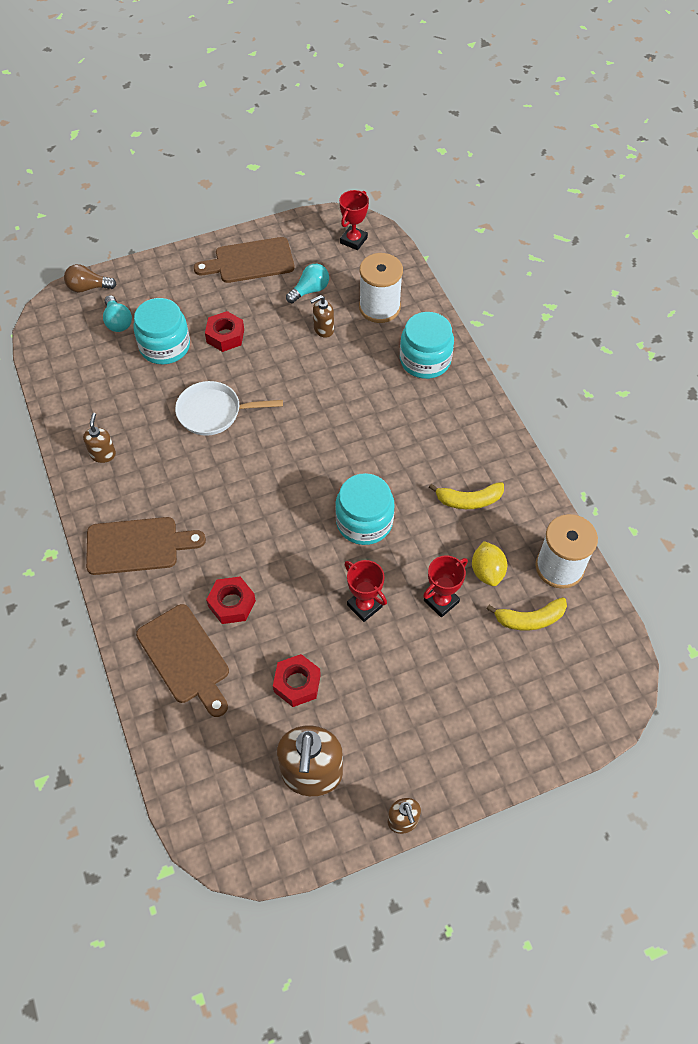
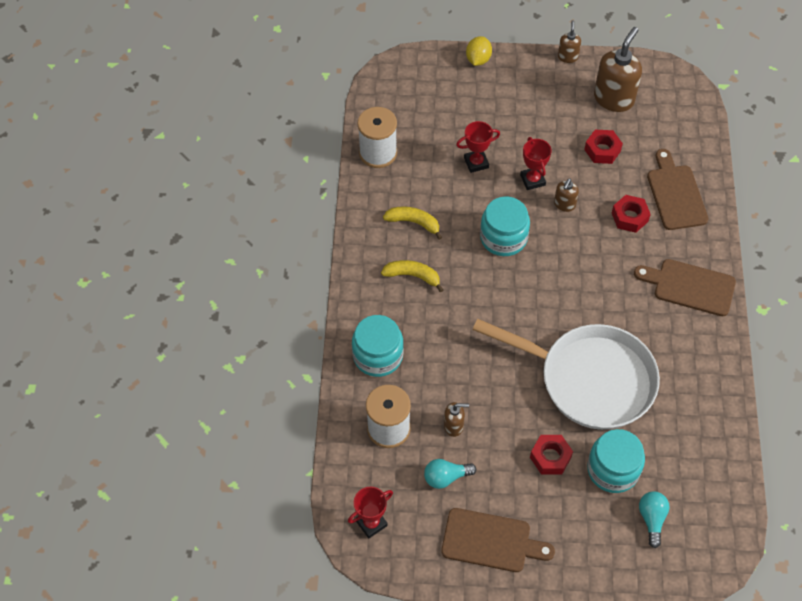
camera: 155 degrees left, 0 degrees up
brown light bulb [64,264,117,293] -> none
brown soap dispenser [83,413,116,463] -> brown soap dispenser moved to [554,178,579,212]
white pan [175,381,283,436] -> white pan [473,319,660,430], size x1.88
yellow lemon [472,541,507,586] -> yellow lemon moved to [466,36,492,66]
yellow banana [487,597,567,631] -> yellow banana moved to [381,260,444,292]

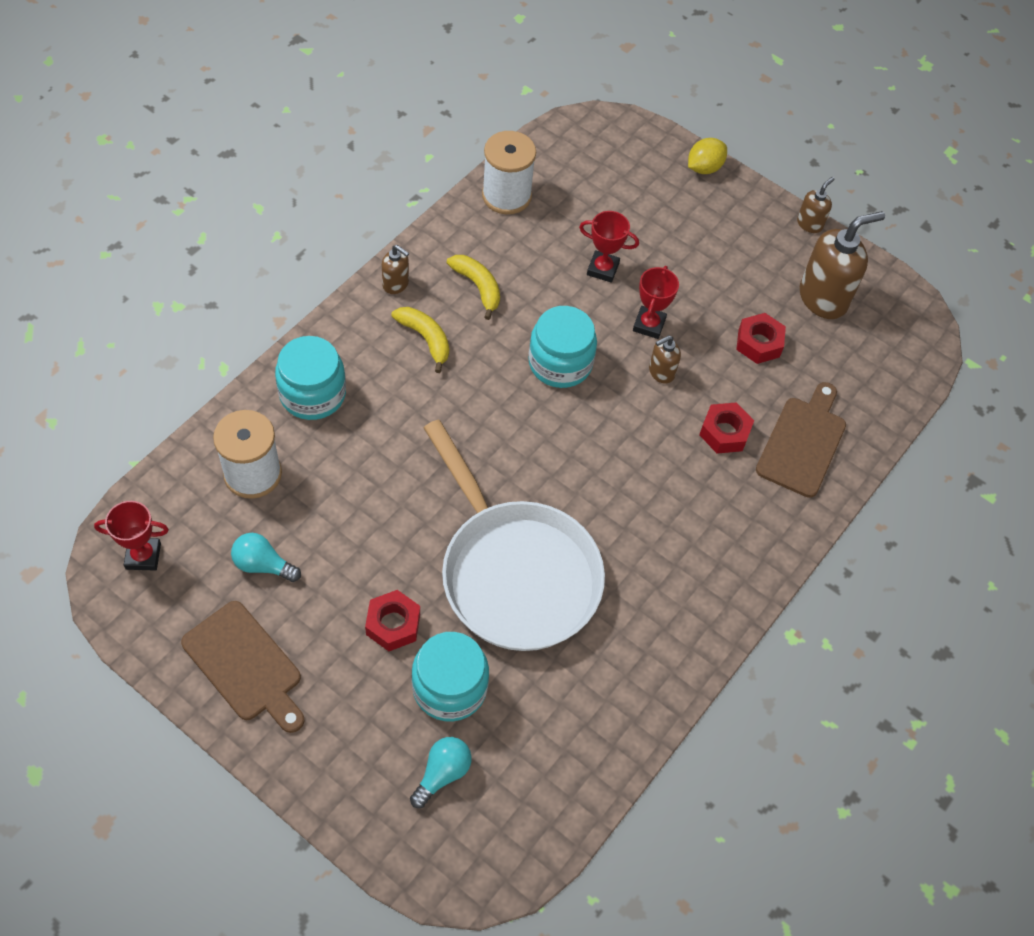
camera: 30 degrees right, 0 degrees up
brown soap dispenser [444,402,469,437] -> brown soap dispenser moved to [382,245,409,294]
brown cutting board [634,259,736,316] -> none

